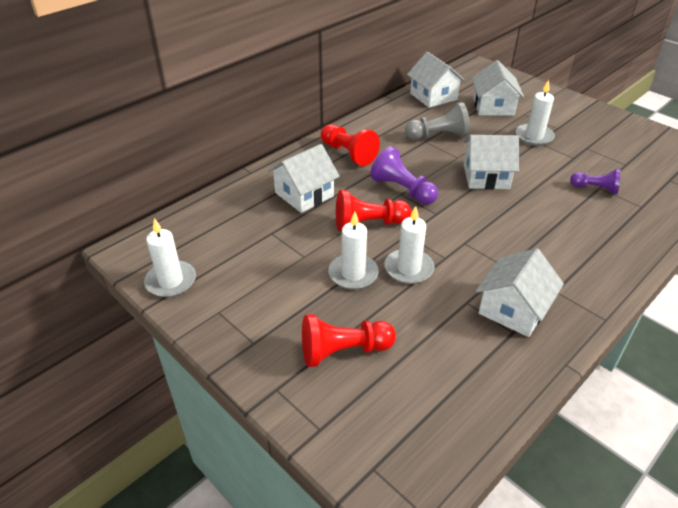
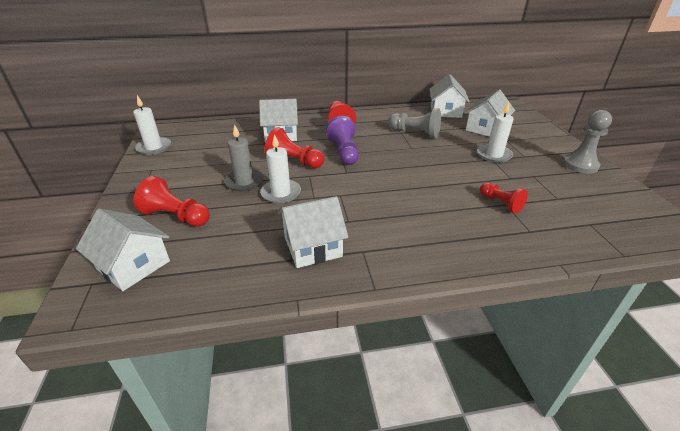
camera: 35 degrees right, 5 degrees down
white candle [328,211,379,290] -> grey candle [224,124,264,191]
white house [464,135,519,190] -> white house moved to [76,209,170,291]
purple pawn [570,169,621,195] -> red pawn [480,182,528,213]
none -> grey pawn [563,110,612,174]

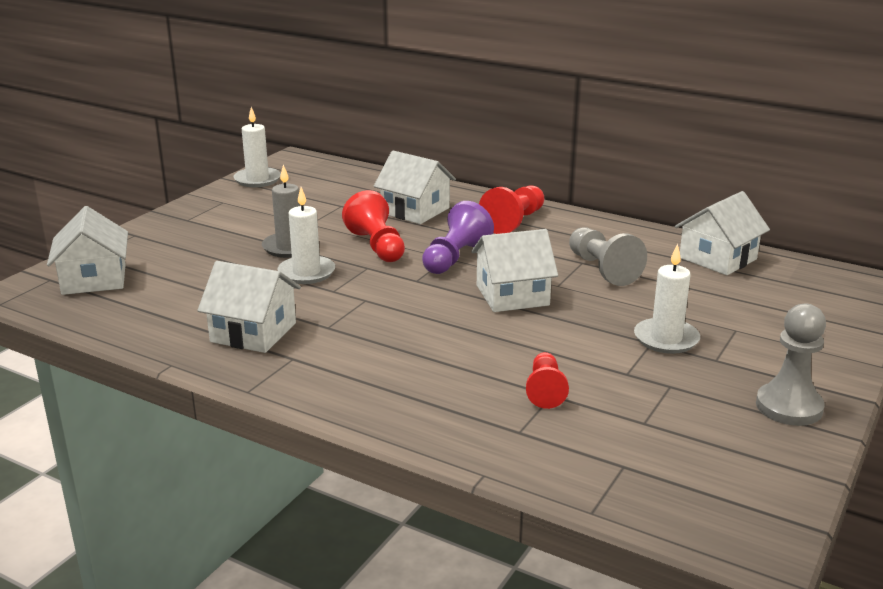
camera: 40 degrees right, 10 degrees down
red pawn [133,176,210,227] -> none
white house [465,89,515,137] -> white house moved to [471,229,558,312]

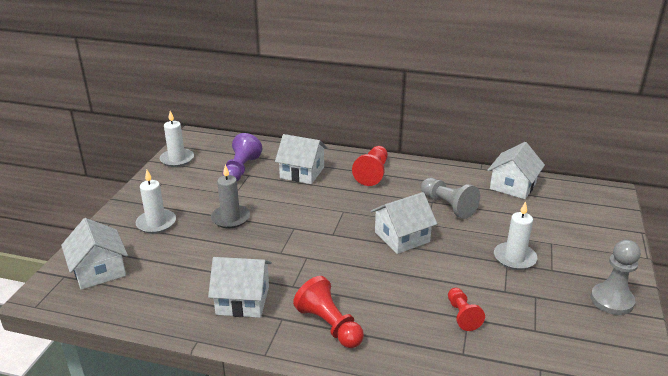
camera: 15 degrees left, 5 degrees up
white candle [278,187,335,284] -> white candle moved to [136,170,176,234]
red pawn [342,190,405,262] -> red pawn moved to [293,276,364,348]
purple pawn [422,201,494,274] -> purple pawn moved to [223,133,262,181]

